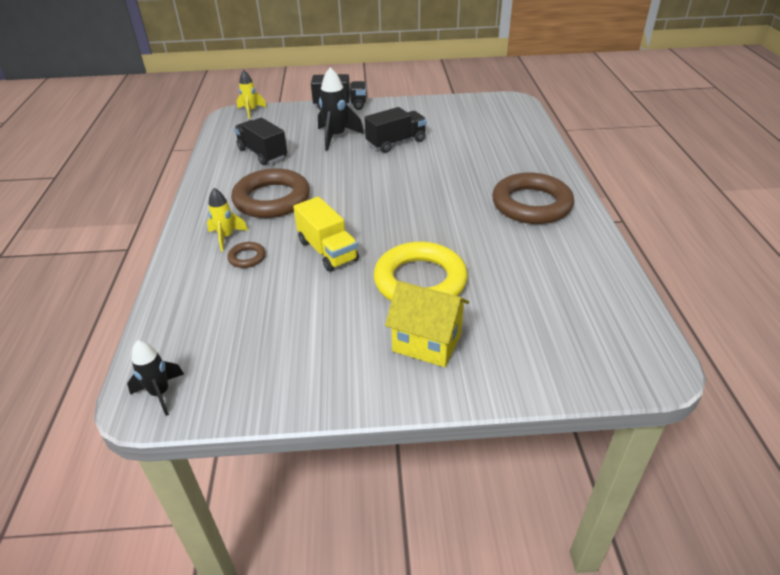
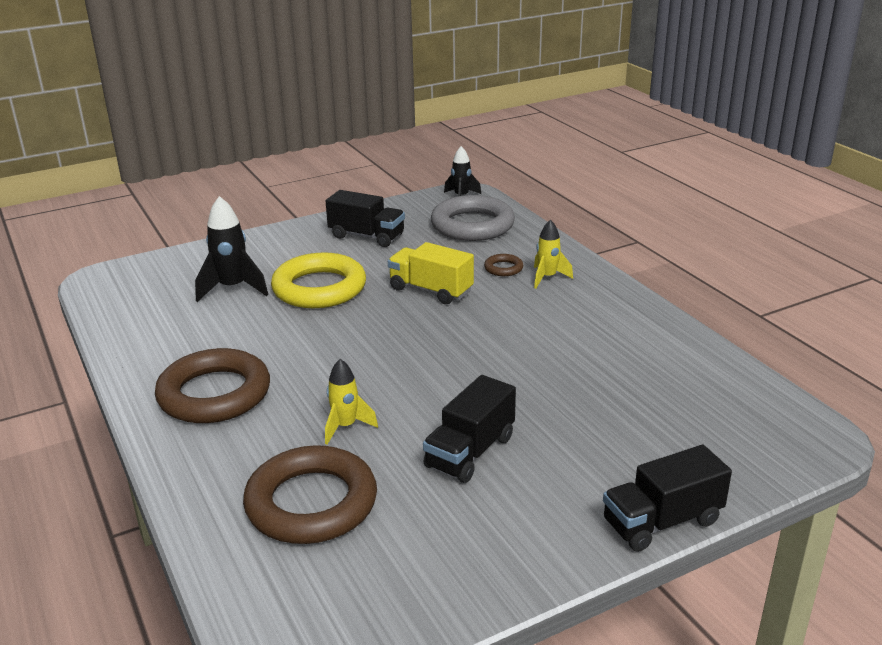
camera: 155 degrees right, 10 degrees down
brown ring [231,168,310,218] -> brown ring moved to [243,445,377,544]
black truck [234,117,287,165] -> black truck moved to [326,190,405,247]
yellow rocket [237,70,267,119] -> yellow rocket moved to [325,359,378,444]
black rocket [318,67,364,151] -> black rocket moved to [195,196,268,302]
yellow house [385,281,469,367] -> none
none -> grey ring [431,195,515,241]

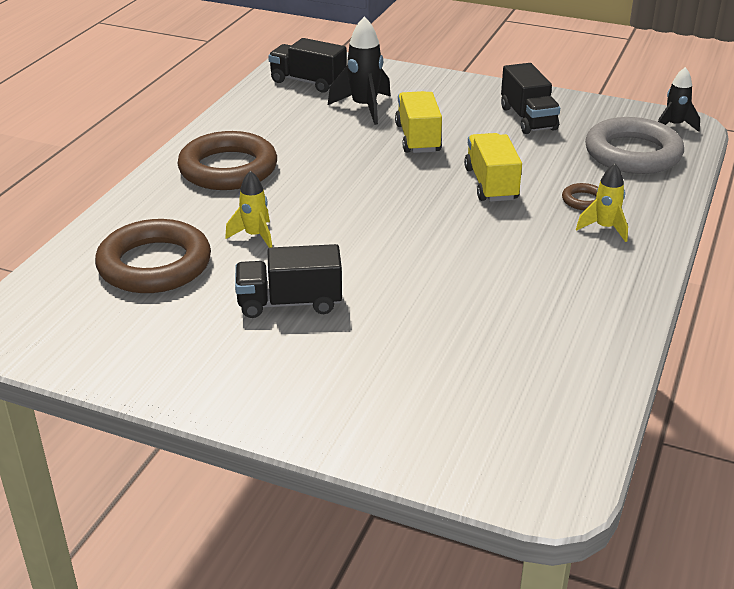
camera: 50 degrees right, 5 degrees up
yellow ring [271,252,366,308] -> yellow truck [395,91,442,153]
black truck [603,445,732,552] -> black truck moved to [268,38,347,93]

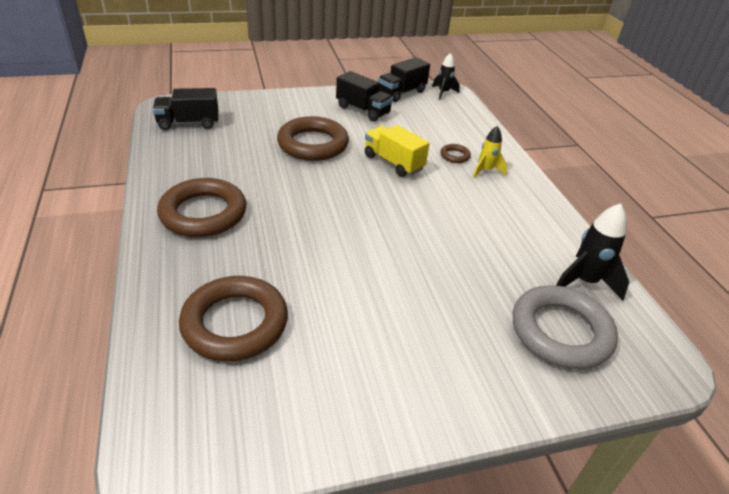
camera: 40 degrees left, 5 degrees up
yellow rocket [225,171,272,248] -> none
black truck [235,244,342,318] -> black truck moved to [378,57,430,102]
black rocket [328,16,391,125] -> black rocket moved to [556,203,629,300]
yellow truck [395,91,442,153] -> brown ring [277,116,349,161]
grey ring [585,117,684,174] -> grey ring moved to [513,285,618,369]

